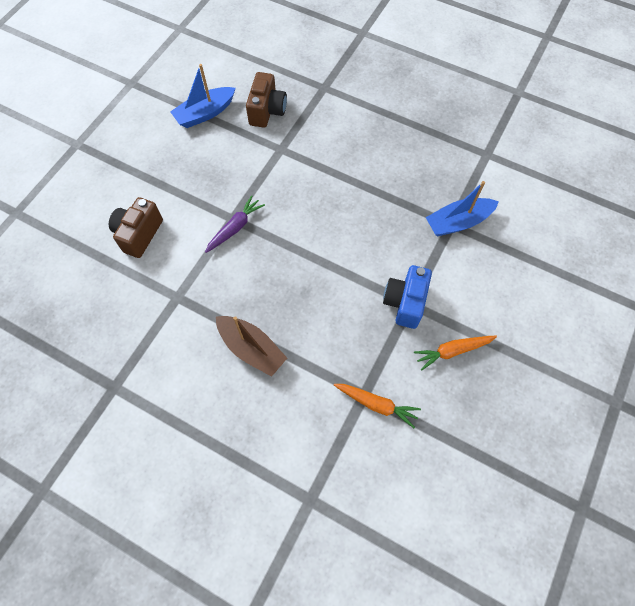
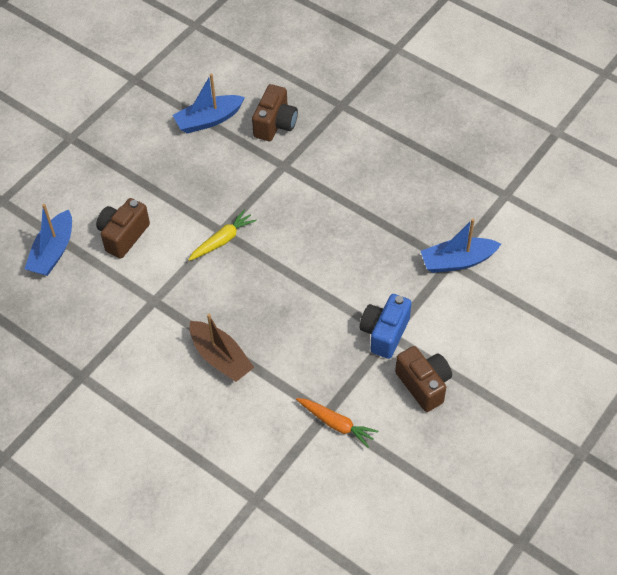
camera: 10 degrees right, 10 degrees down
purple carrot [205,195,265,253] -> yellow carrot [188,210,257,261]
orange carrot [414,336,497,371] -> brown camera [395,346,452,412]
none -> blue boat [25,204,72,276]

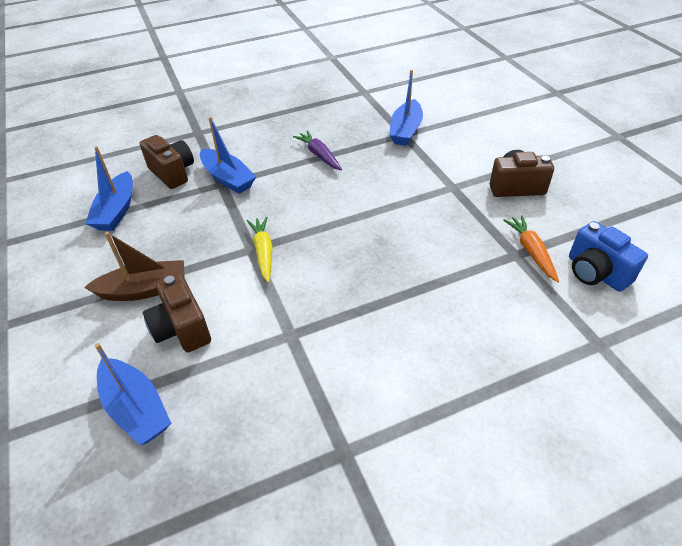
camera: 60 degrees left, 10 degrees down
brown boat [189,314,254,382] -> brown boat moved to [84,232,185,301]
orange carrot [296,398,378,448] -> orange carrot turned 75 degrees counterclockwise [503,215,559,282]
blue camera [360,294,412,359] -> blue camera moved to [569,221,648,292]
none -> blue boat [200,117,256,194]
none -> purple carrot [293,130,342,170]

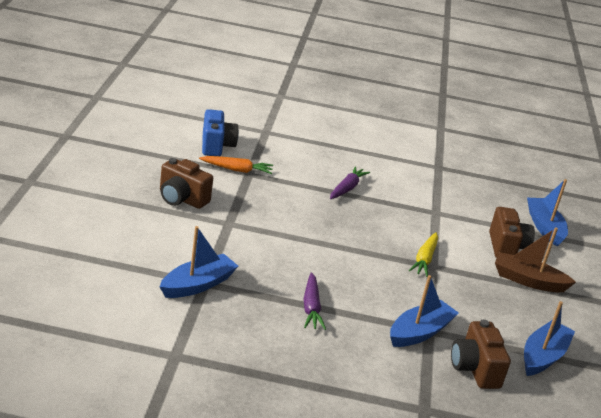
camera: 155 degrees left, 15 degrees down
blue boat [200,117,256,194] -> blue boat turned 60 degrees clockwise [390,275,459,347]
orange carrot [503,215,559,282] -> orange carrot turned 105 degrees counterclockwise [199,156,273,174]
none -> purple carrot [330,166,370,199]

